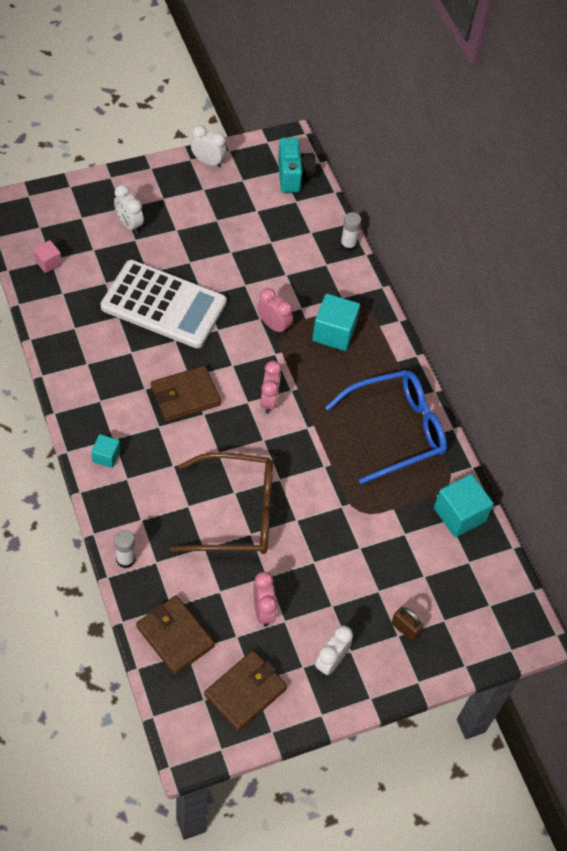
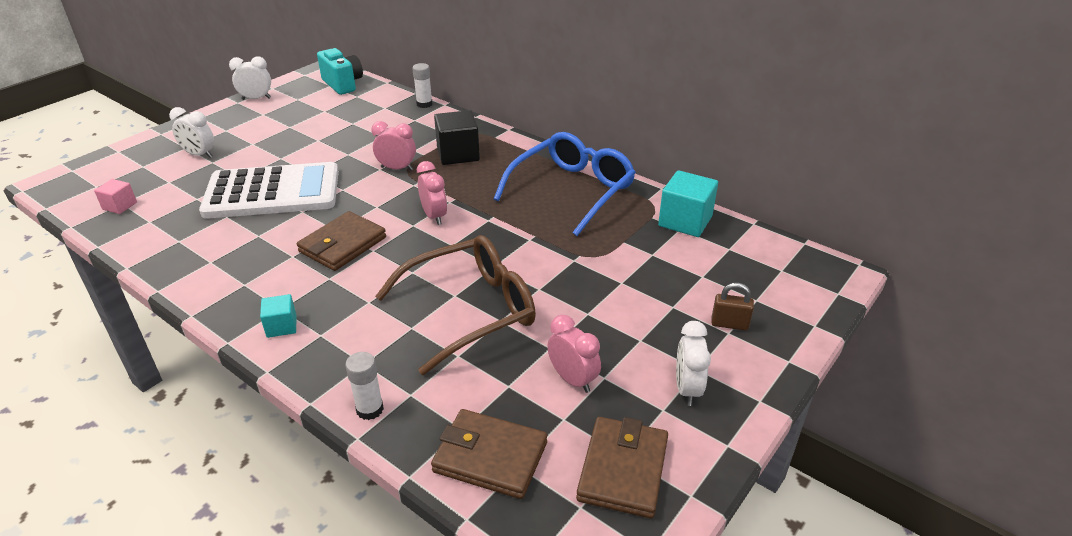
camera: 25 degrees left, 20 degrees down
turquoise cube [312,294,360,351] -> black cube [434,110,480,165]

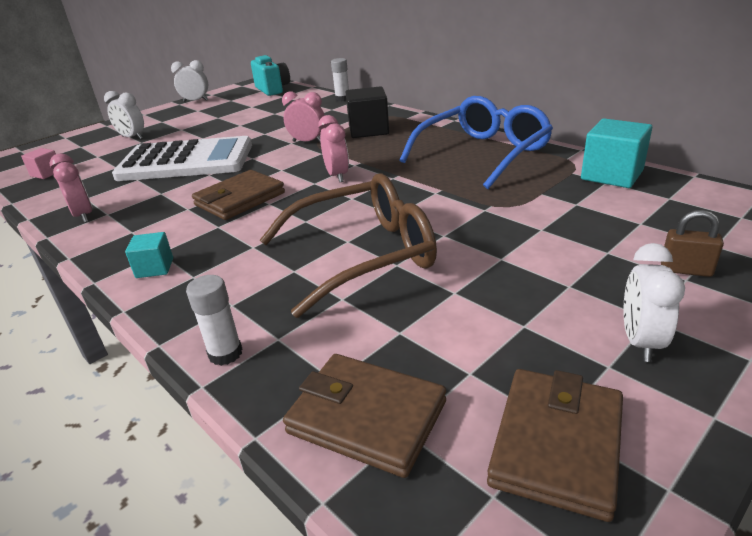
camera: 10 degrees right, 5 degrees down
pink clock [547,315,601,393] -> pink clock moved to [49,153,92,223]

